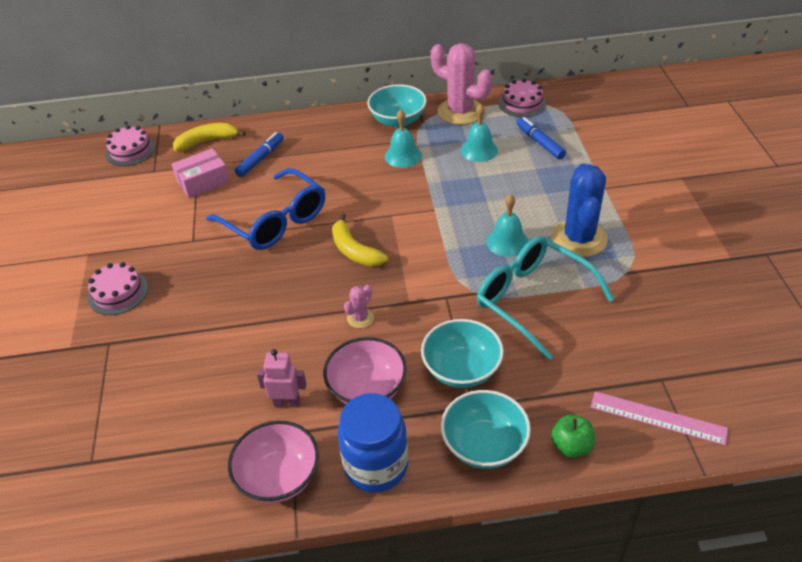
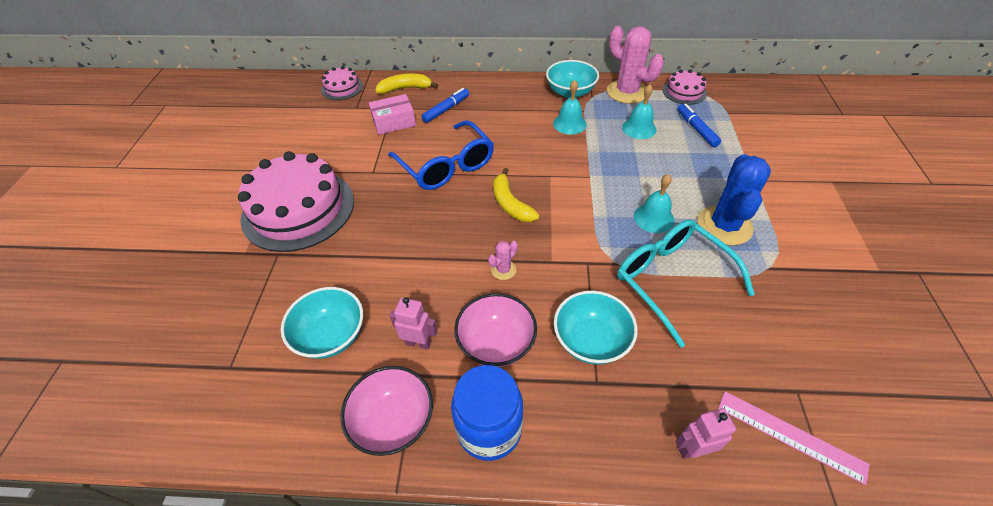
camera: 10 degrees right, 5 degrees up
pink cake [88,262,148,315] -> pink cake [238,151,354,252], size x2.10
turquoise bowl [441,390,531,469] -> turquoise bowl moved to [281,287,363,359]
green apple [551,415,595,458] -> pink robot [675,408,736,459]

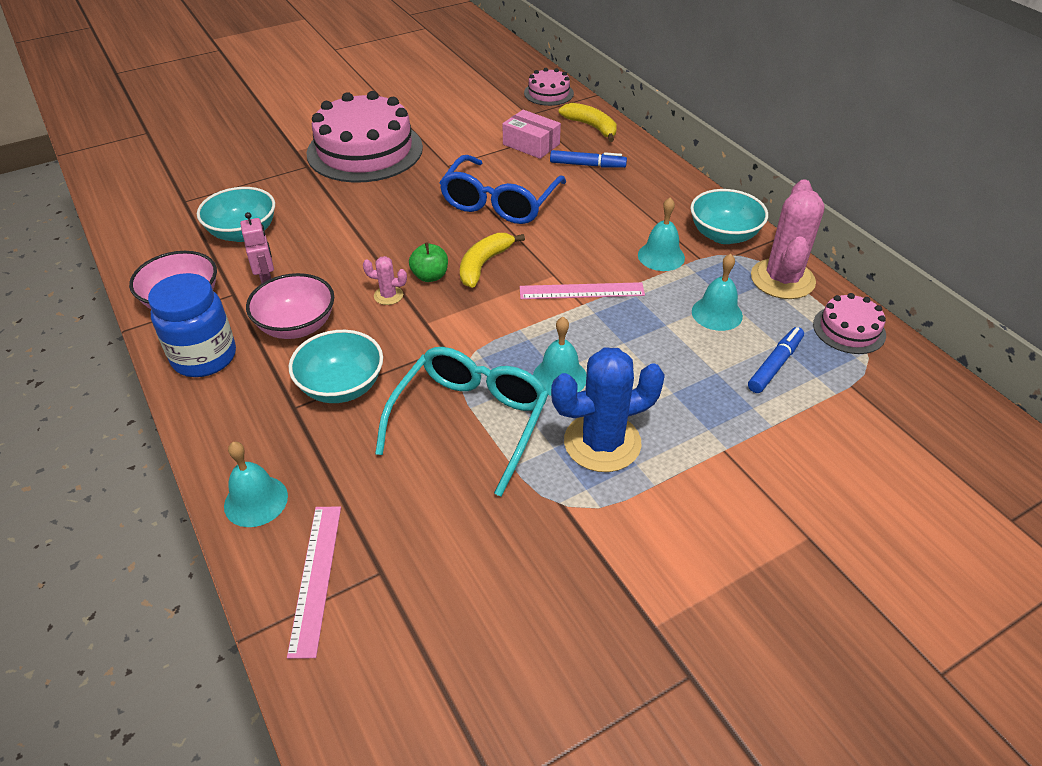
camera: 55 degrees right, 5 degrees down
pink robot [675,408,736,459] -> turquoise bell [224,442,288,527]
none -> green apple [409,242,448,282]
none -> pink ruler [520,282,645,299]

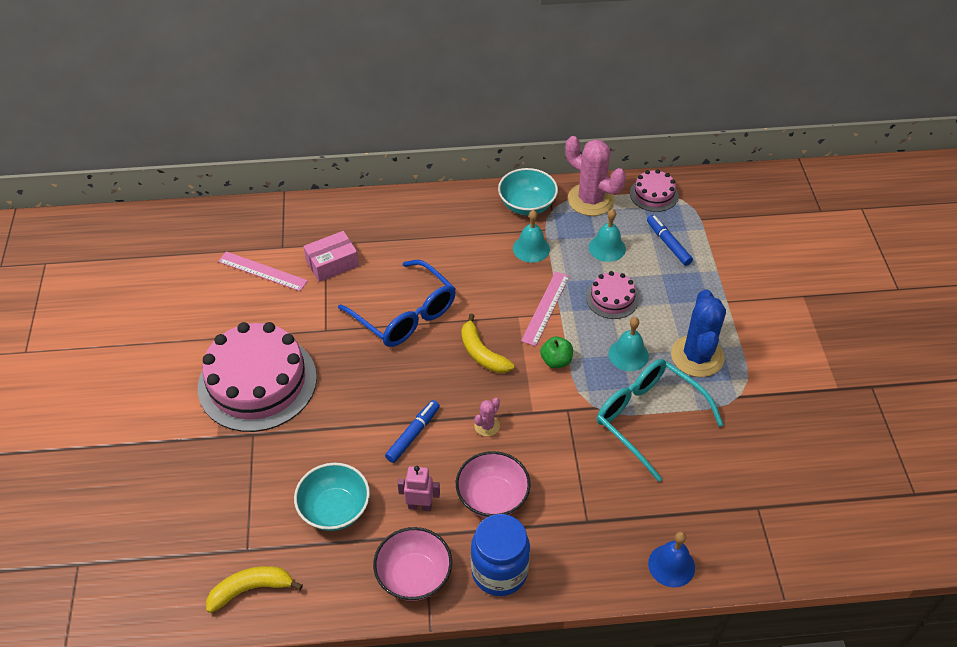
camera: 65 degrees left, 5 degrees up
turquoise bell [224,442,288,527] -> blue bell [648,531,695,587]
pink ruler [287,507,341,659] -> pink ruler moved to [218,251,308,291]
turquoise bowl [289,330,383,403] -> none
green apple [409,242,448,282] -> green apple moved to [540,337,573,368]
pink cake [524,68,574,106] -> pink cake moved to [586,271,639,319]
blue marker [550,150,627,168] -> blue marker moved to [385,400,440,463]
yellow banana [559,103,617,142] -> yellow banana moved to [206,566,303,613]

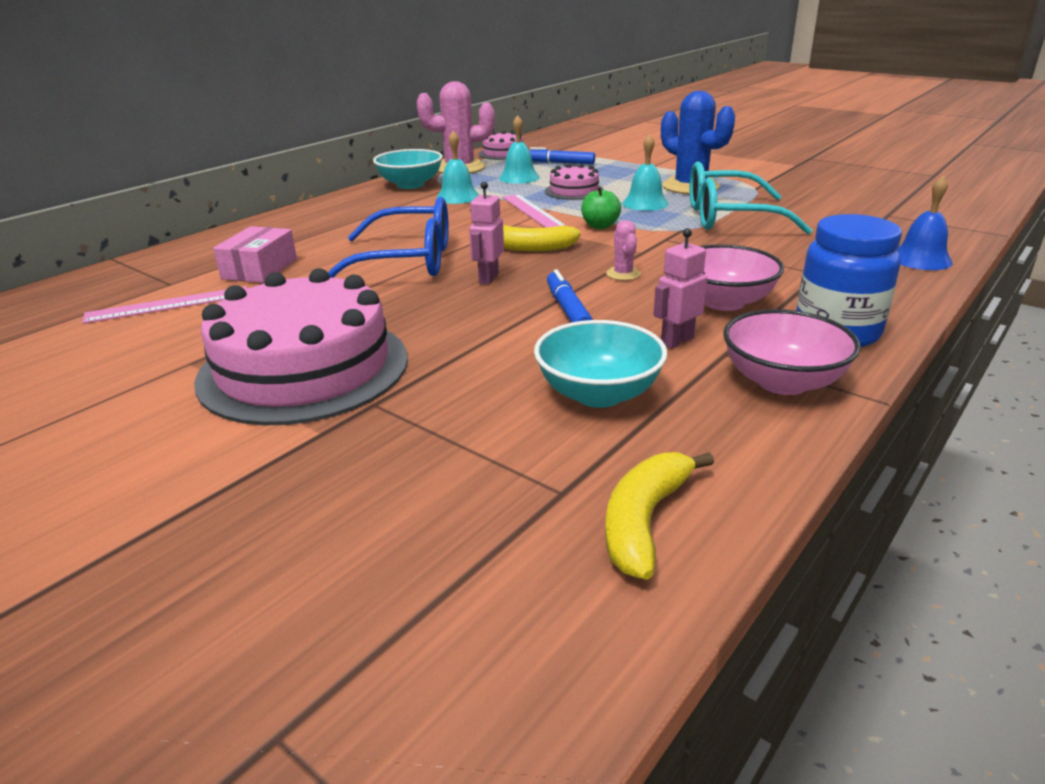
camera: 45 degrees left, 20 degrees down
none -> pink robot [469,182,504,284]

